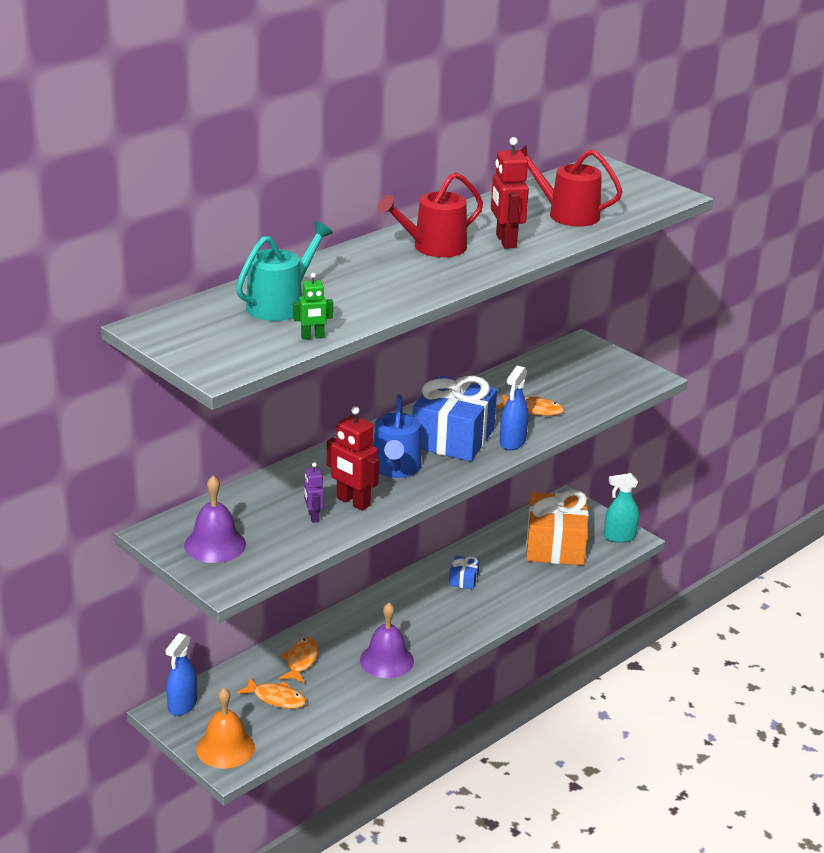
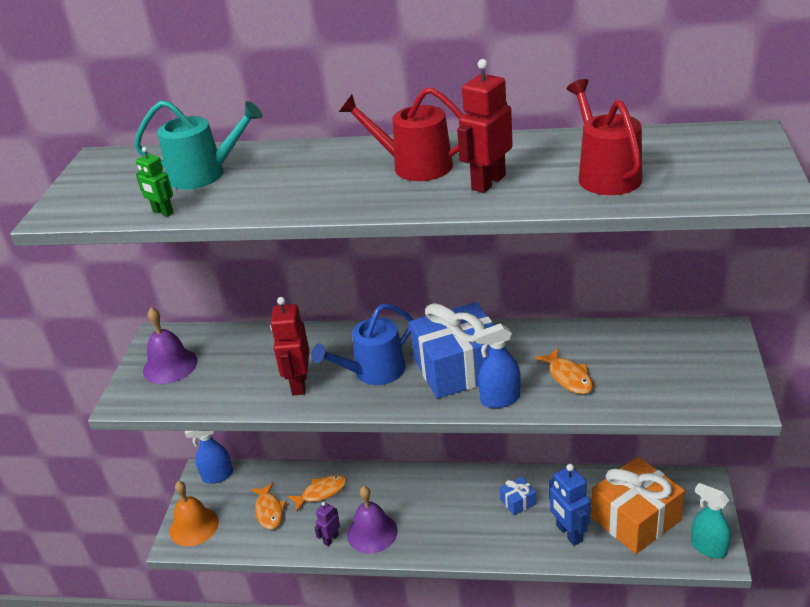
camera: 55 degrees right, 5 degrees up
purple robot [304,462,324,523] -> purple robot moved to [315,502,340,546]
none -> blue robot [549,464,590,546]

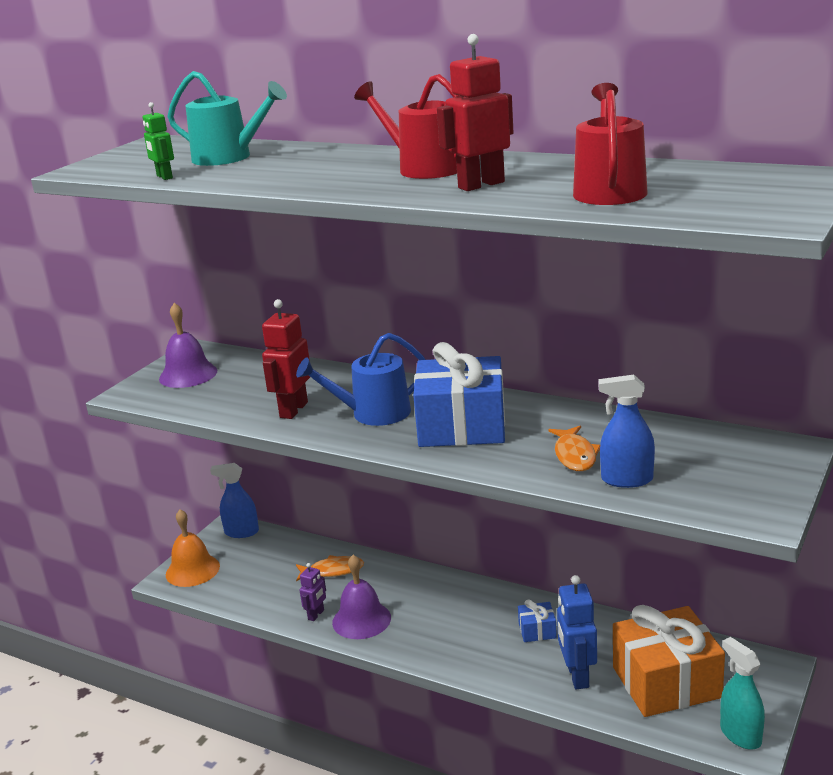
camera: 20 degrees right, 10 degrees down
orange fish [251,483,286,529] -> none
purple robot [315,502,340,546] -> purple robot turned 150 degrees clockwise [300,563,326,621]
blue spray bottle [474,323,521,408] -> blue spray bottle moved to [598,375,655,488]

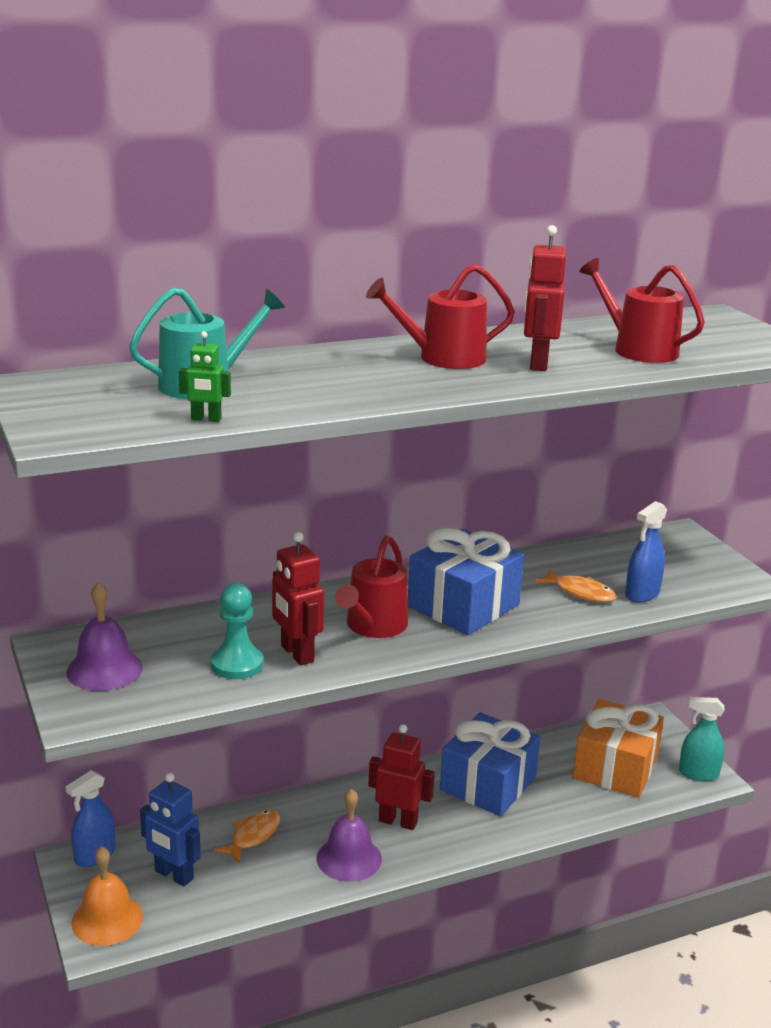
camera: 55 degrees left, 0 degrees up
blue watering can [296,333,426,426] -> red watering can [335,536,408,638]
purple robot [300,563,326,621] -> none
blue gift [518,600,557,642] -> blue gift [440,712,540,816], size x2.34
blue robot [557,575,597,689] -> blue robot moved to [140,773,201,886]
none -> turquoise pawn [211,583,263,679]
none -> red robot [368,724,435,830]

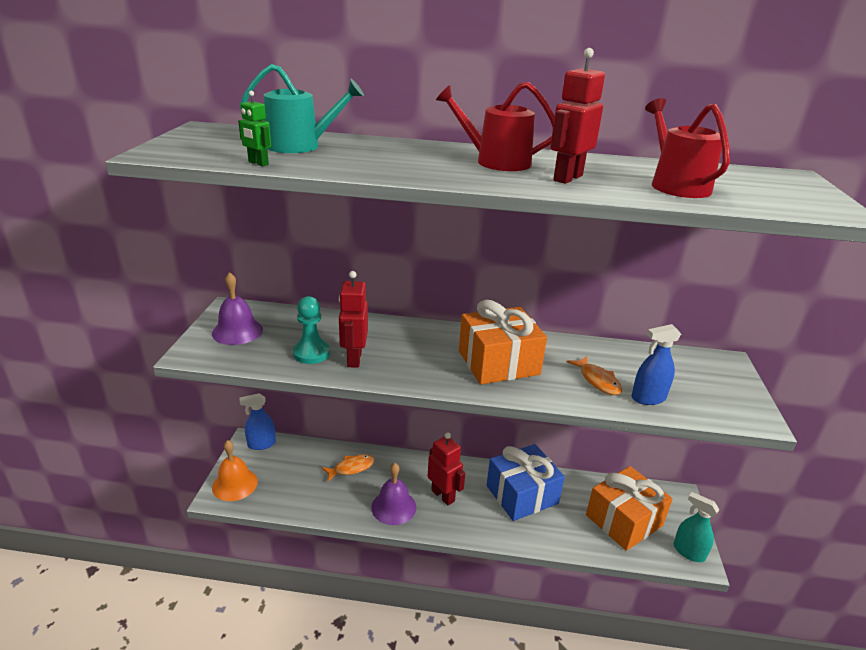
camera: 30 degrees right, 5 degrees up
blue robot [140,773,201,886] -> none
red watering can [335,536,408,638] -> none
blue gift [408,528,524,635] -> orange gift [459,300,547,384]

